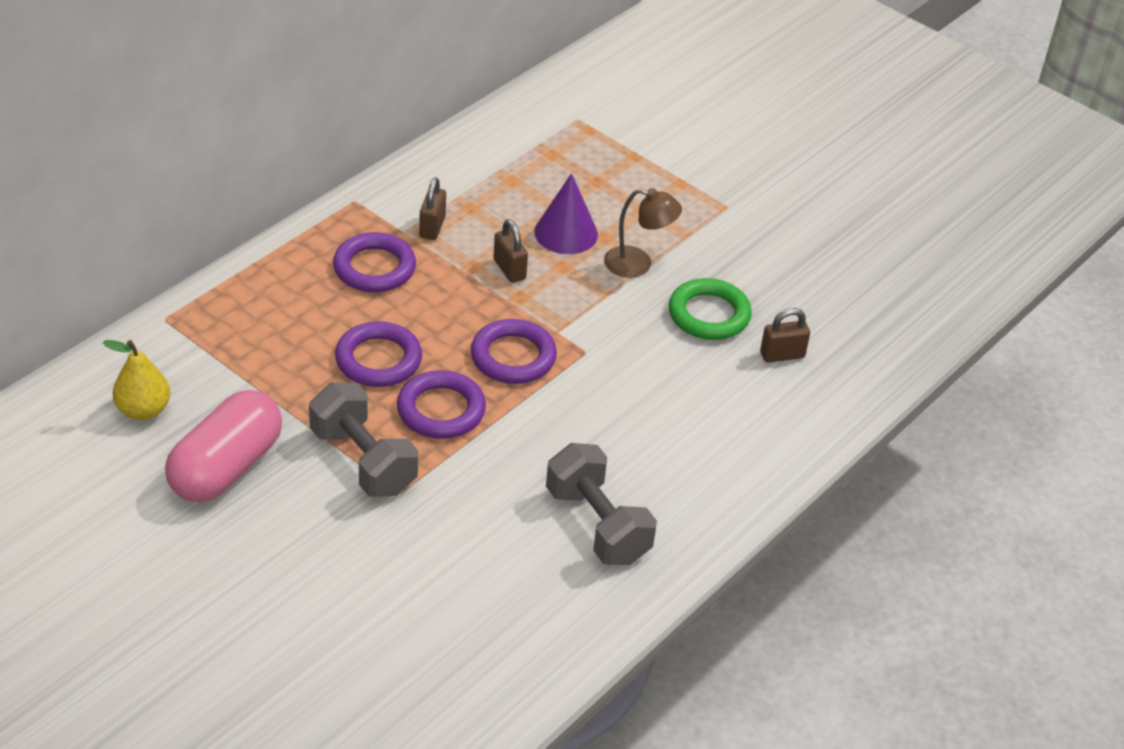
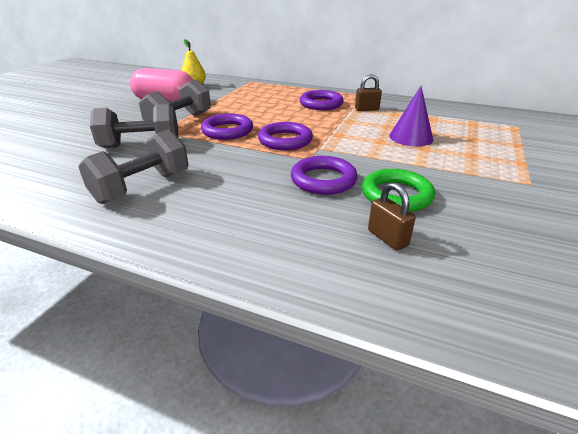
camera: 75 degrees right, 10 degrees down
purple ring [335,321,422,387] -> purple ring moved to [291,156,358,195]
brown padlock [494,219,528,283] -> none
brown lamp [604,188,682,278] -> none
none -> grey dumbbell [90,104,178,148]

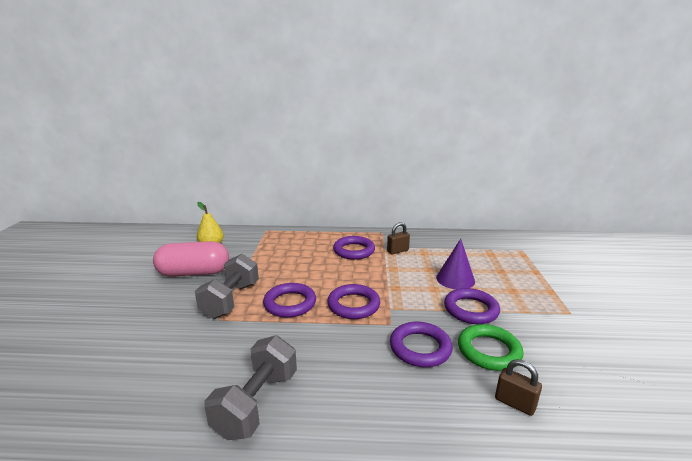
camera: 20 degrees left, 10 degrees down
grey dumbbell [90,104,178,148] -> none
none -> purple ring [444,288,500,324]

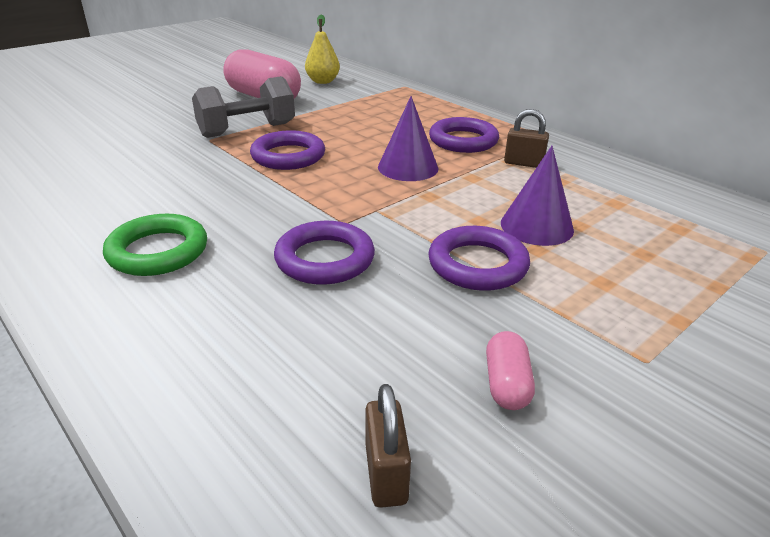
camera: 45 degrees right, 10 degrees up
grey dumbbell [204,335,297,441] -> none
purple ring [327,284,380,319] -> none
green ring [458,324,524,371] -> green ring moved to [103,214,207,276]
brown padlock [495,359,542,416] -> brown padlock moved to [365,384,411,508]
none -> purple cone [378,96,439,181]
none -> pink capsule [486,331,535,410]

